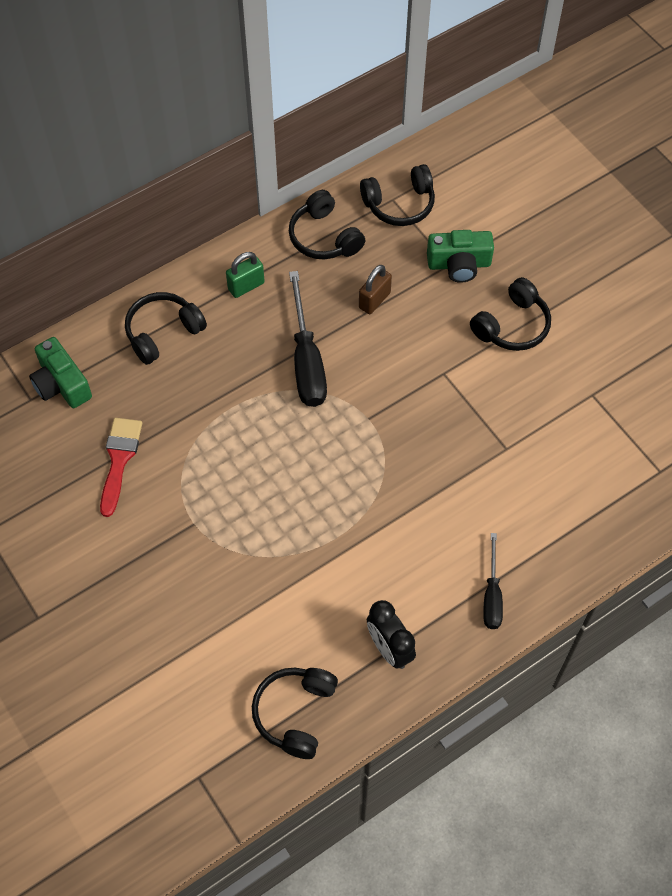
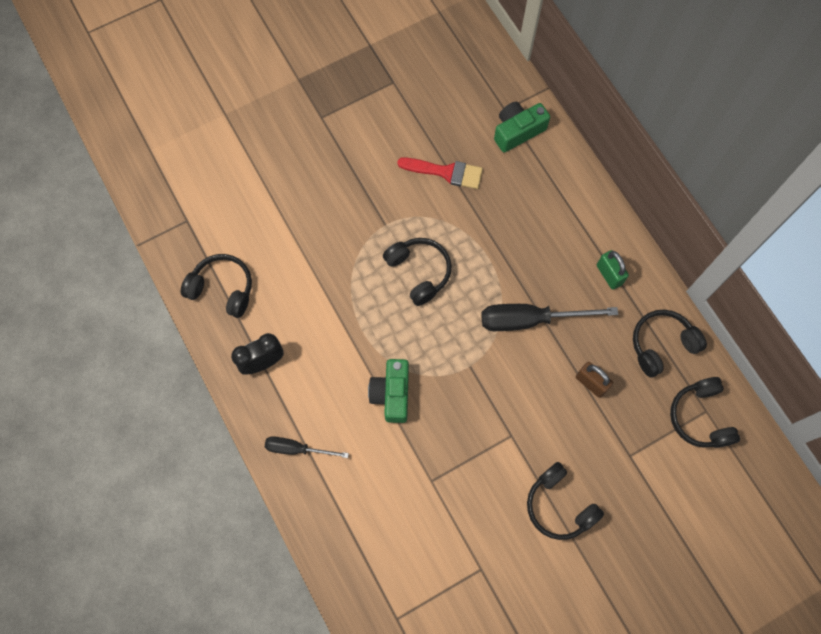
camera: 95 degrees right, 10 degrees up
black headphones [125,292,207,365] -> black headphones moved to [383,238,452,306]
green camera [427,230,494,283] -> green camera moved to [368,359,409,423]

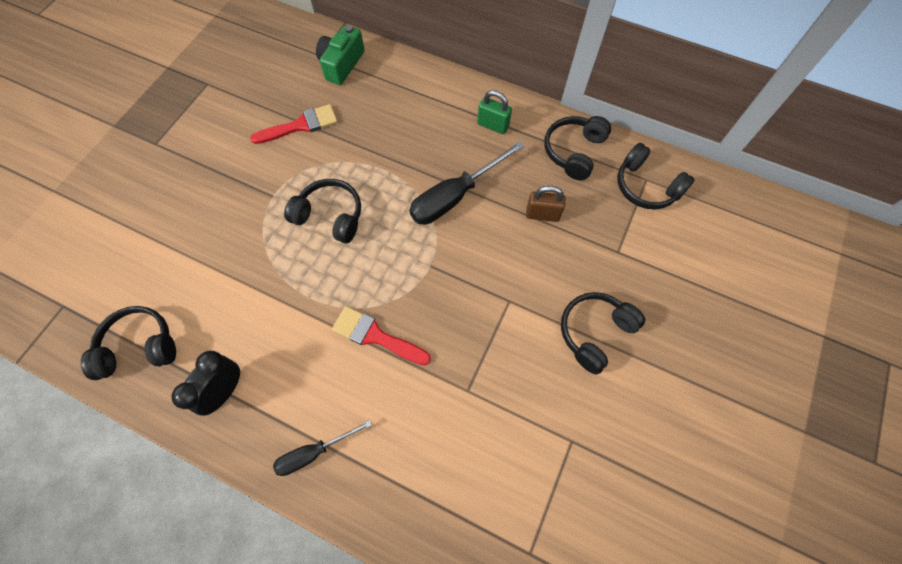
camera: 35 degrees left, 5 degrees down
green camera [368,359,409,423] -> red brush [332,306,431,365]
black headphones [527,462,604,540] -> black headphones turned 120 degrees clockwise [561,292,645,375]

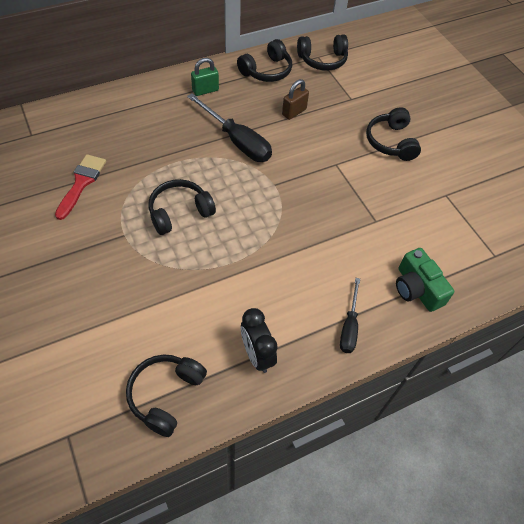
camera: 55 degrees left, 10 degrees down
green camera [316,25,365,85] -> green camera moved to [396,248,454,312]
red brush [332,306,431,365] -> none
black screwdriver [409,141,525,225] -> black screwdriver turned 45 degrees counterclockwise [187,93,272,162]
black headphones [544,116,611,180] -> black headphones turned 105 degrees counterclockwise [237,39,292,82]

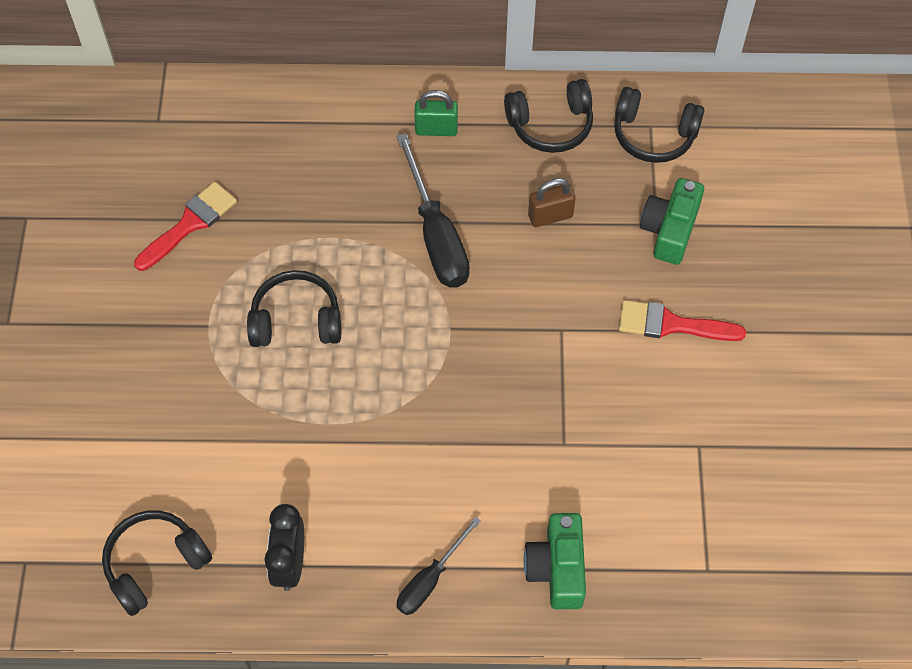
camera: 30 degrees right, 5 degrees up
black headphones [366,107,421,161] -> red brush [619,300,746,341]
none -> green camera [640,178,704,265]

